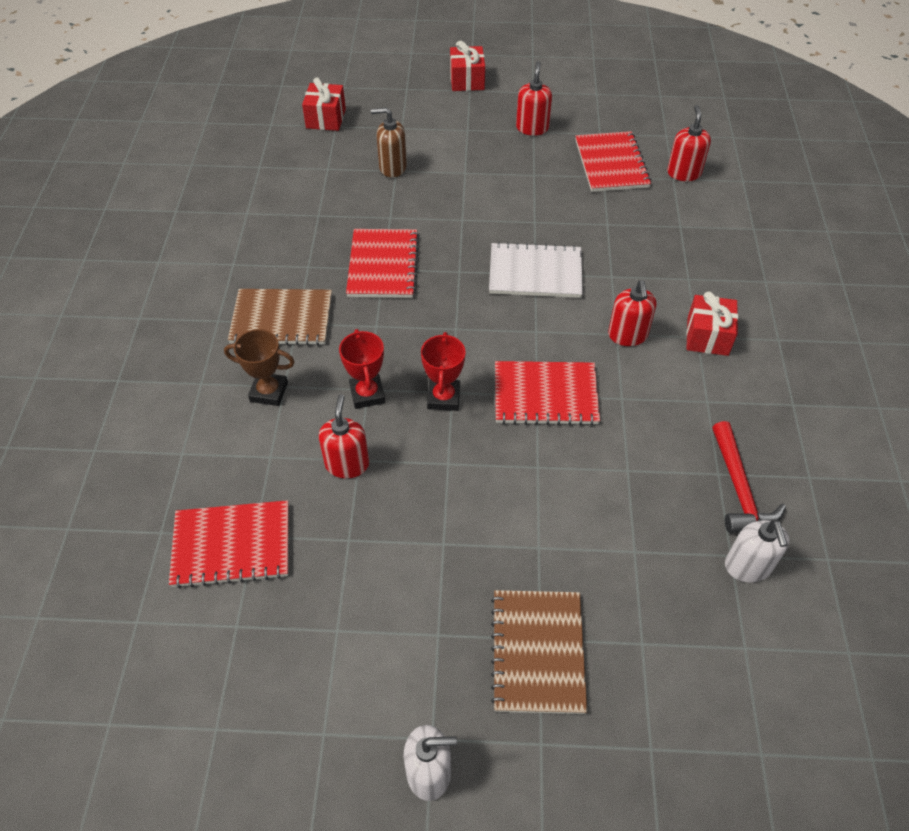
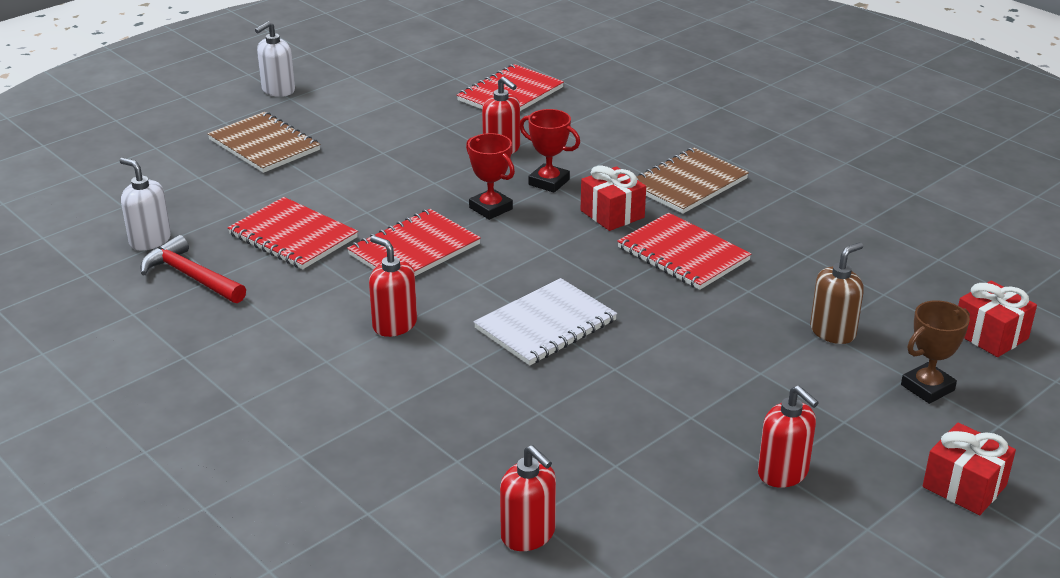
camera: 135 degrees right, 20 degrees down
brown trophy [224,329,295,406] -> brown trophy moved to [901,300,970,404]
red notebook [575,131,651,192] -> red notebook moved to [228,197,358,269]
red gift [686,291,738,356] -> red gift moved to [581,166,646,231]

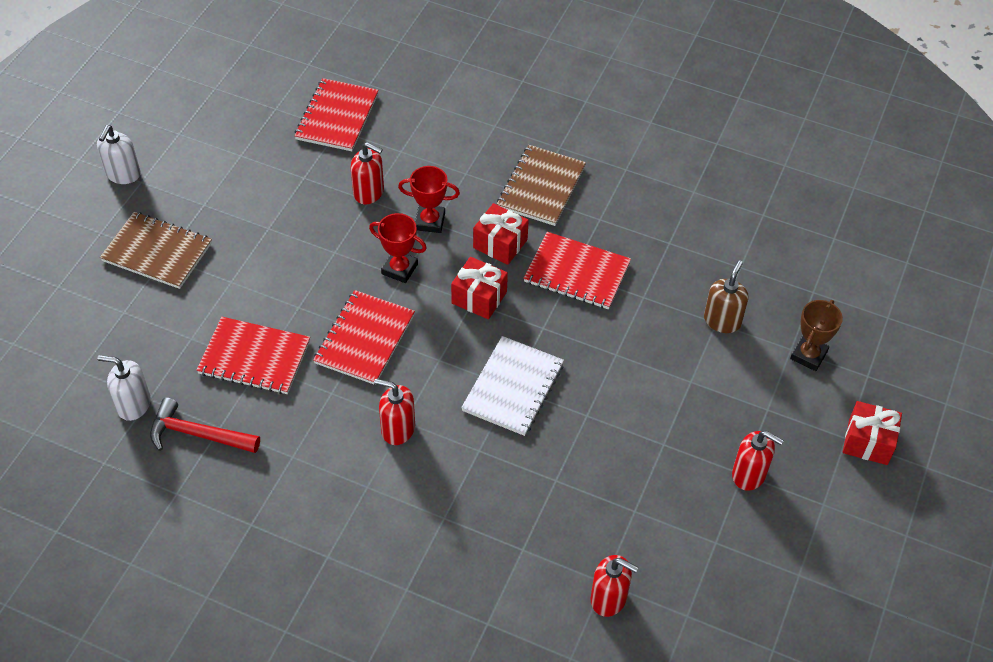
camera: 25 degrees left, 20 degrees up
red gift [958,281,1037,357] -> red gift moved to [451,257,508,319]

